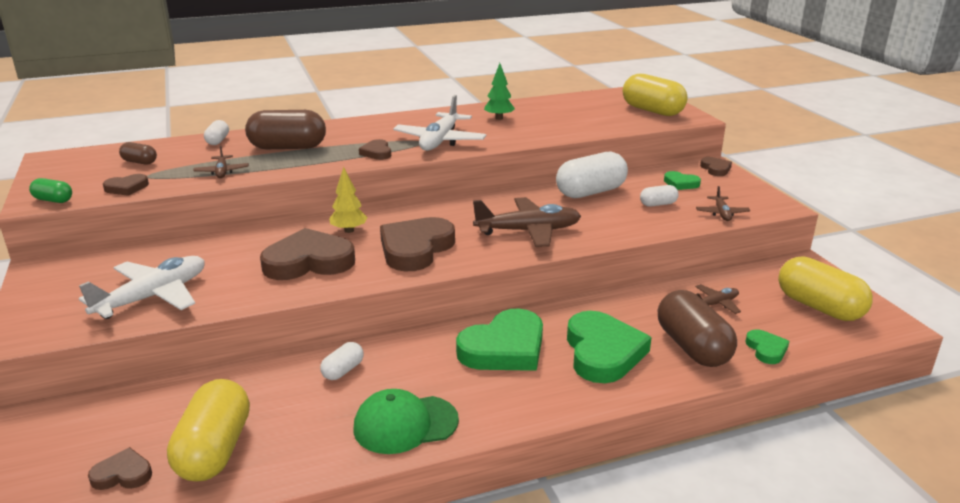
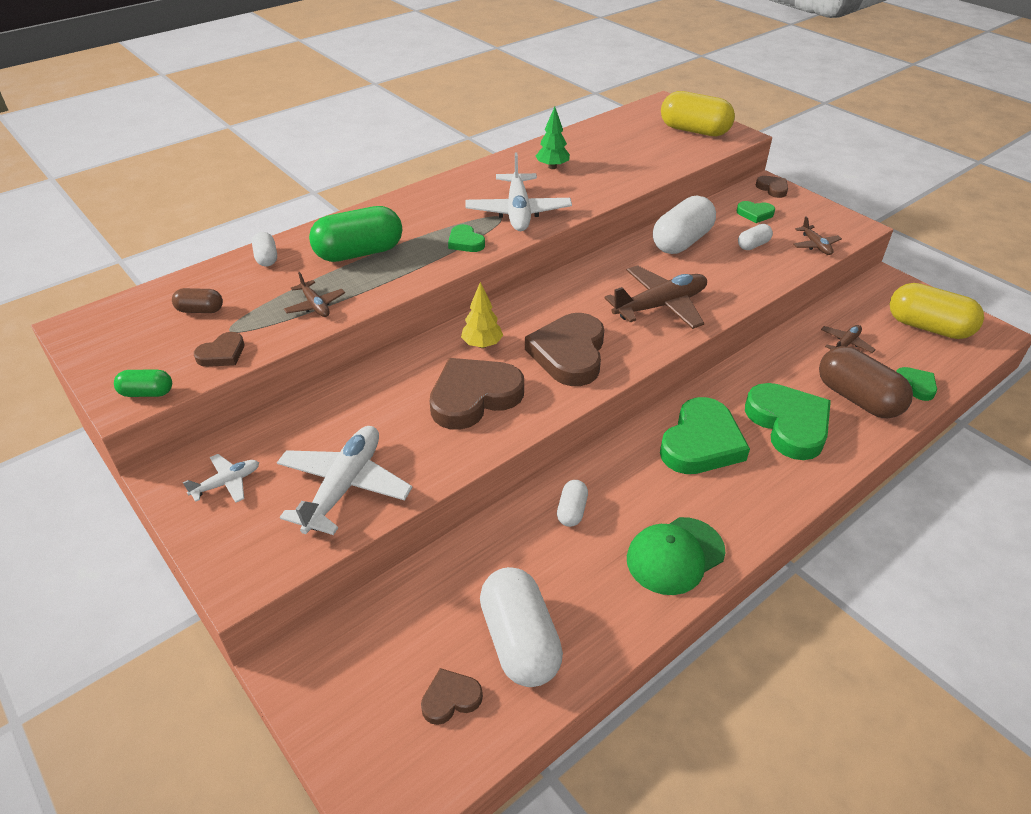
camera: 20 degrees left, 15 degrees up
yellow capsule [167,379,250,481] -> white capsule [480,567,563,687]
brown capsule [245,110,326,149] -> green capsule [309,206,402,262]
brown heart [359,139,391,160] -> green heart [448,224,485,252]
none -> white plane [183,454,259,503]

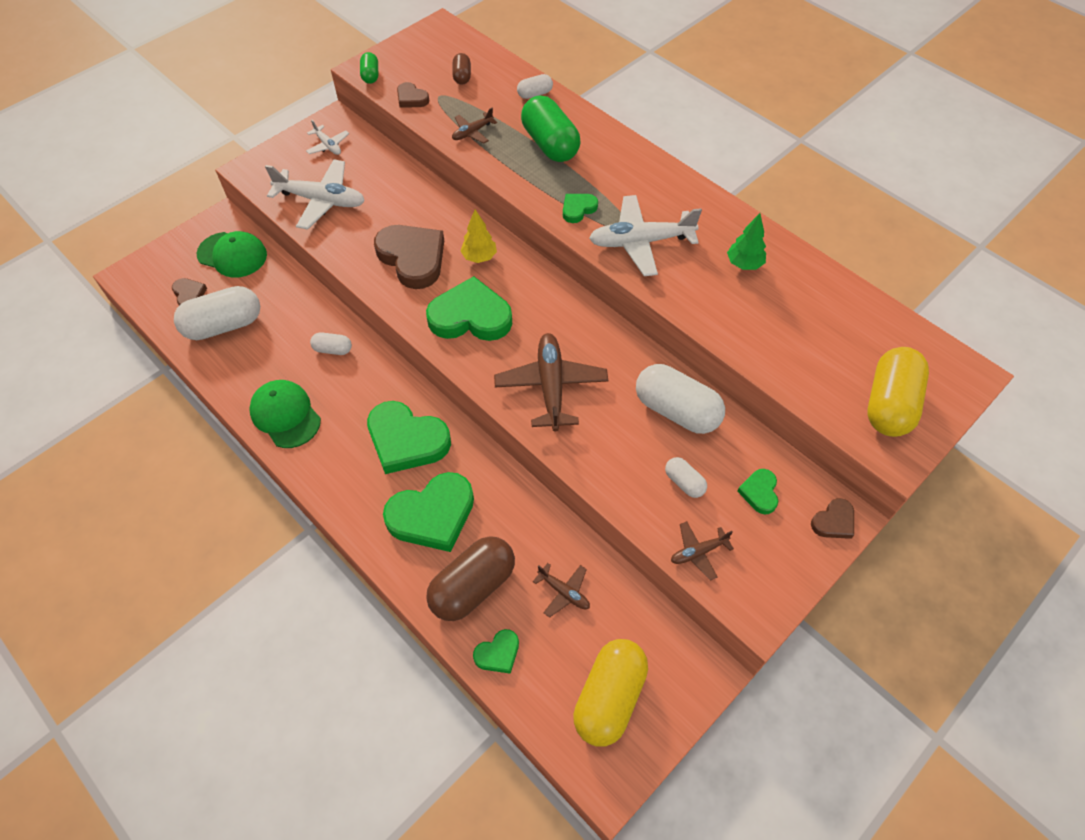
camera: 85 degrees right, 15 degrees up
brown heart [525,313,604,386] -> green heart [426,276,512,341]
brown plane [605,265,707,329] -> brown plane turned 150 degrees counterclockwise [494,333,608,432]
none -> green cap [196,231,267,278]

